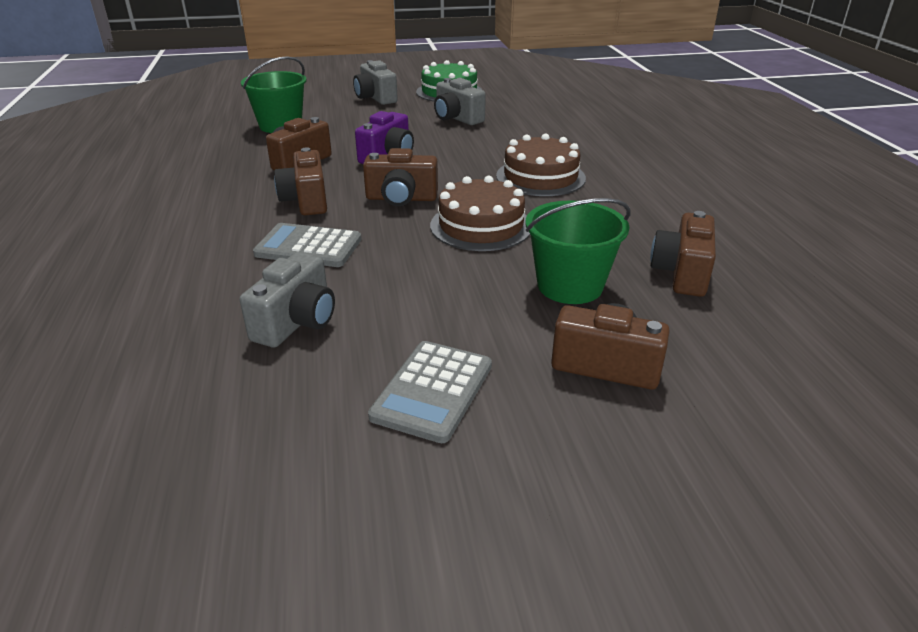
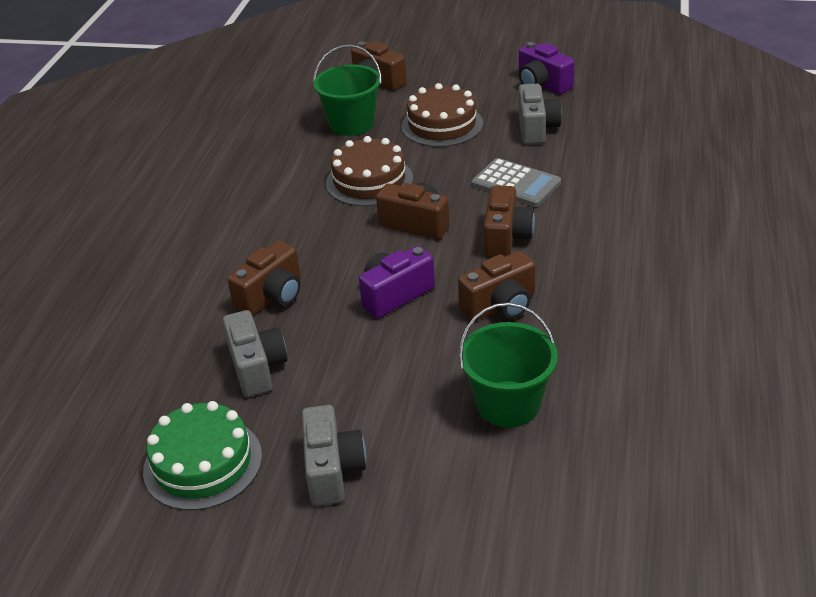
camera: 155 degrees left, 5 degrees up
grey camera [240,252,335,347] -> grey camera turned 135 degrees clockwise [518,84,562,144]
grey calculator [368,341,492,443] -> none
brown cake [496,134,586,196] -> brown cake moved to [401,83,483,147]
brown camera [650,211,716,297] -> brown camera moved to [227,241,301,316]
none -> purple camera [519,42,575,94]

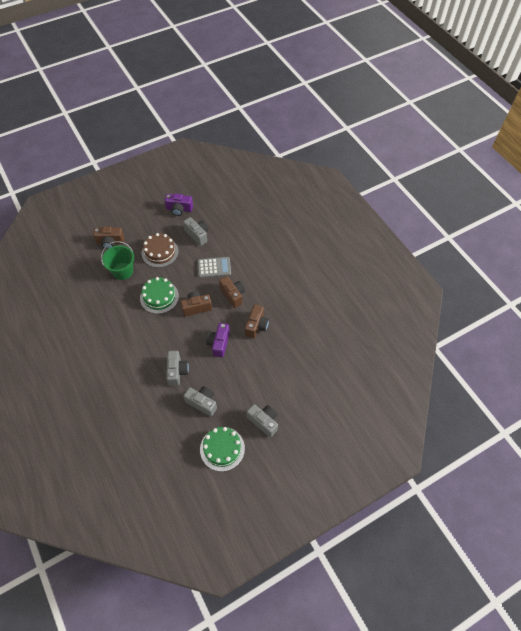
camera: 45 degrees left, 20 degrees up
brown camera [227,241,301,316] -> grey camera [166,351,189,386]
brown cake [326,136,413,206] -> green cake [140,277,179,314]
green bucket [459,303,558,428] -> none

